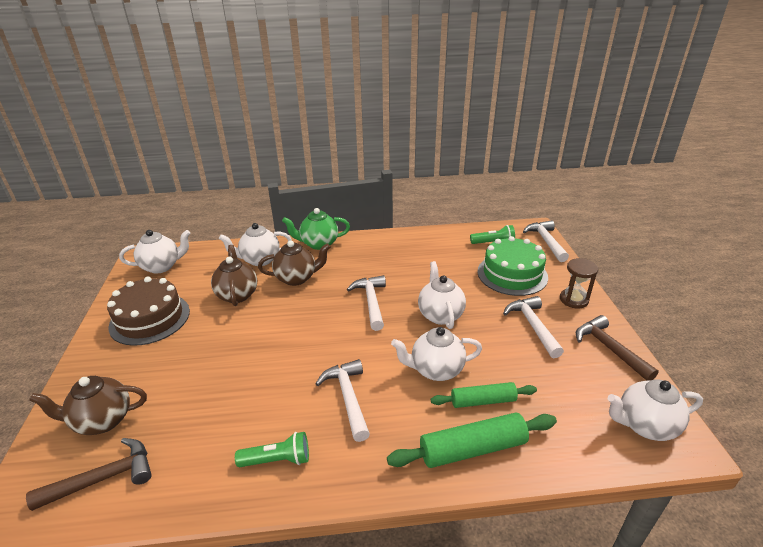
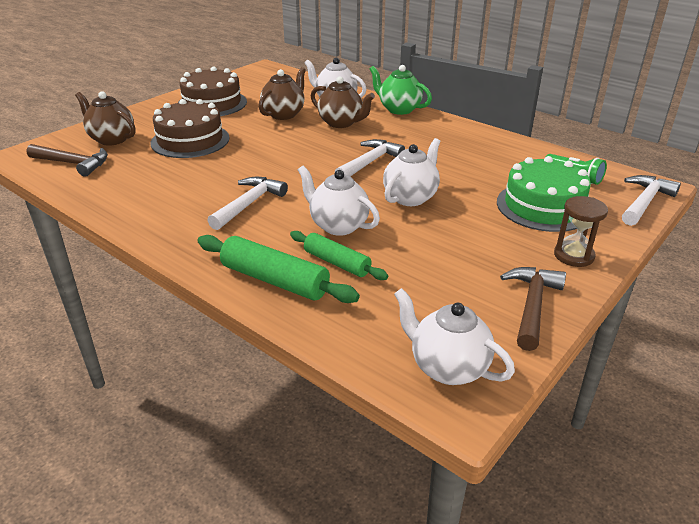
camera: 45 degrees right, 0 degrees up
white teapot [119,230,190,273] -> none
green flashlight [235,432,309,467] -> none
white hammer [503,296,564,358] -> none
none -> brown cake [151,99,230,158]

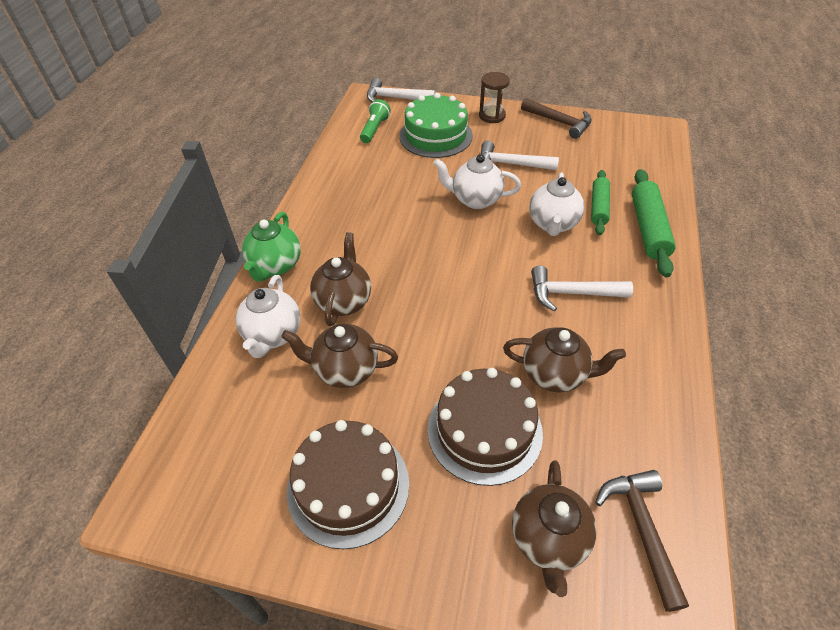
camera: 115 degrees left, 15 degrees up
white hammer [335,139,405,176] -> white hammer moved to [481,141,559,170]
white teapot [394,288,515,385] -> none
brown hammer [500,267,566,351] -> brown hammer turned 135 degrees counterclockwise [521,98,592,139]
none -> brown teapot [503,327,626,392]

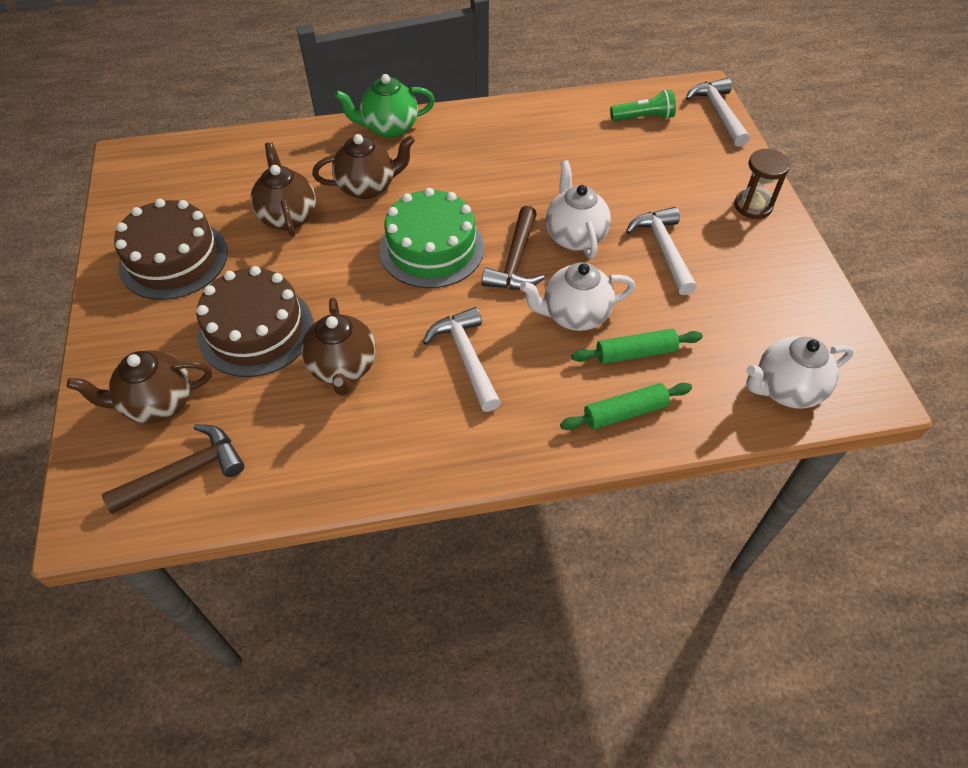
camera: 65 degrees right, 5 degrees up
white teapot [236,275,301,358] -> white teapot moved to [746,337,854,408]
green cake [399,93,473,158] -> green cake moved to [379,188,484,288]
brown hammer [521,98,592,139] -> brown hammer moved to [482,206,545,290]
green rolling pin [632,169,676,277] -> green rolling pin [560,382,692,430], size x0.66

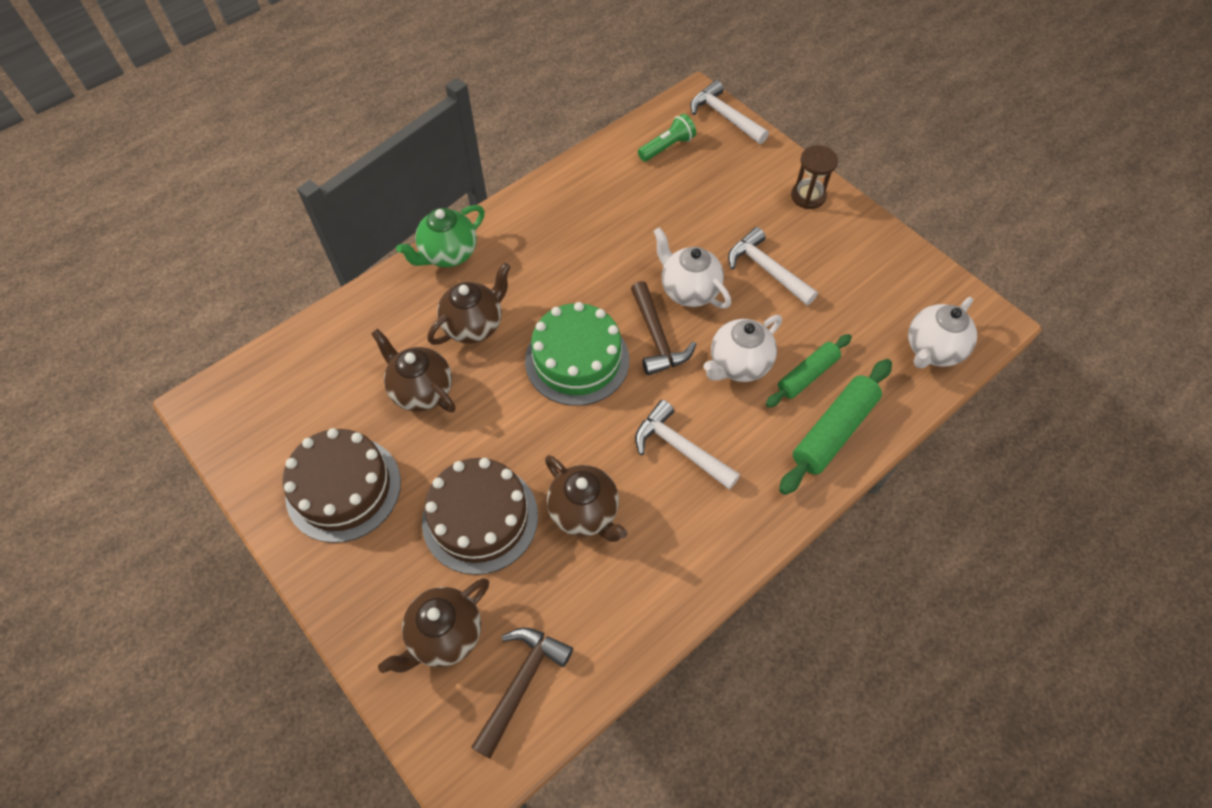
camera: 30 degrees left, 5 degrees up
green rolling pin [560,382,692,430] -> green rolling pin [779,359,892,495], size x1.51

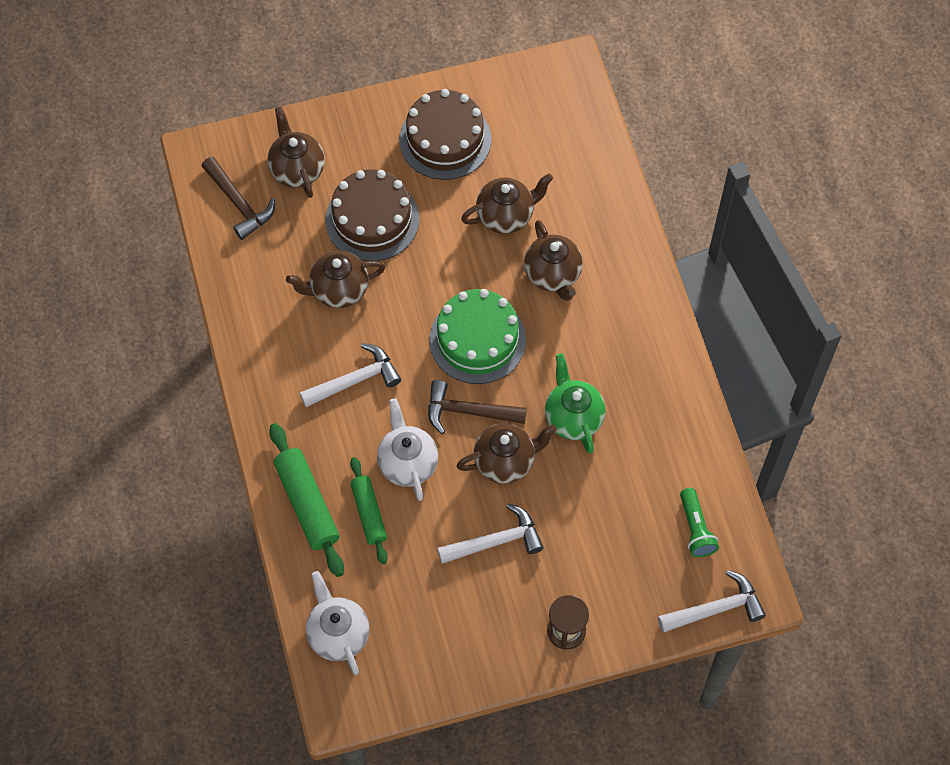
camera: 115 degrees right, 5 degrees up
green teapot [396,205,485,267] -> green teapot moved to [545,353,605,453]
white teapot [653,227,731,309] -> brown teapot [457,423,557,484]

